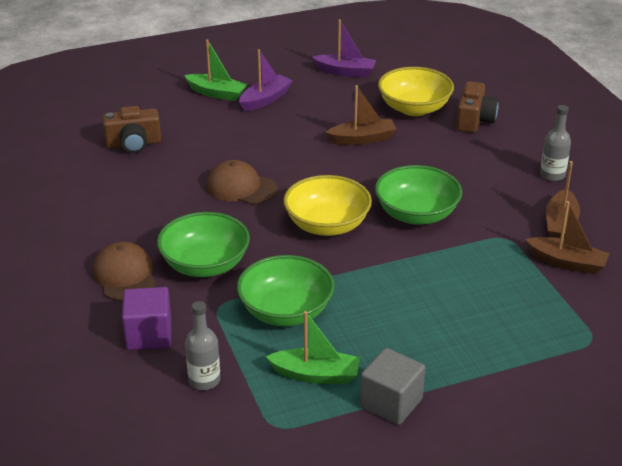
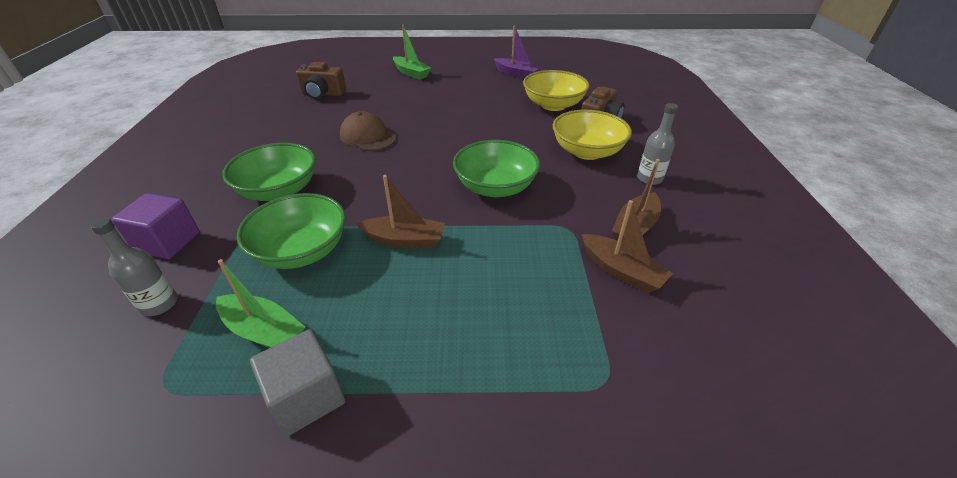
camera: 20 degrees right, 5 degrees up
brown cap [93,242,156,301] -> none
purple boat [239,49,293,111] -> none
yellow bowl [283,175,372,236] -> yellow bowl moved to [553,110,632,160]
brown boat [325,85,397,145] -> brown boat moved to [356,175,445,248]

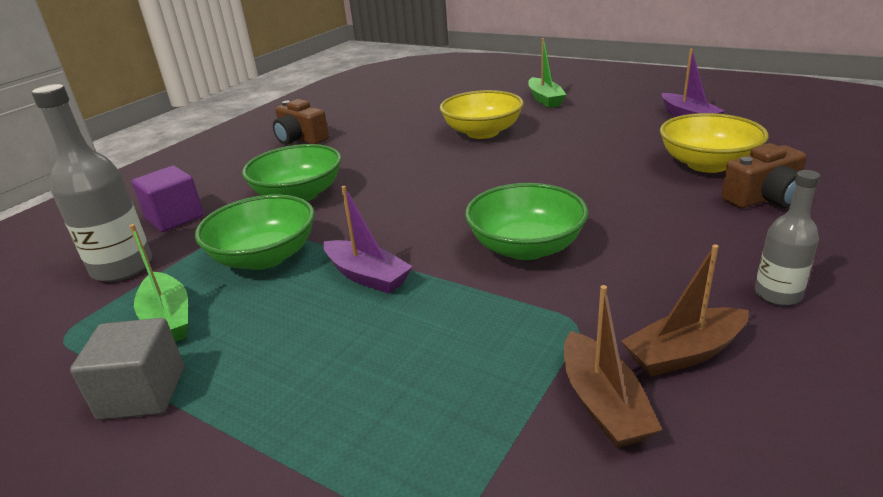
camera: 35 degrees right, 10 degrees down
grey bottle [90,217,178,316] -> grey bottle [31,84,152,282], size x1.69
brown camera [296,62,346,99] -> brown camera moved to [273,99,329,145]
brown cap [340,111,396,151] -> none
brown boat [356,175,445,248] -> purple boat [323,186,413,294]
yellow bowl [553,110,632,160] -> yellow bowl moved to [440,90,524,139]

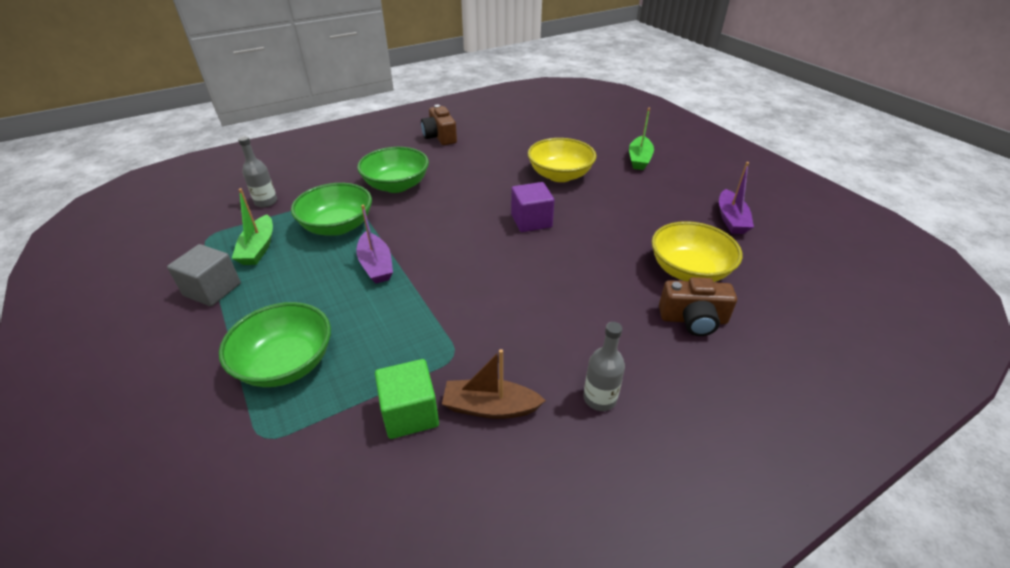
camera: 25 degrees right, 10 degrees up
grey bottle [31,84,152,282] -> grey bottle [238,136,277,207], size x0.59
purple cube [132,166,204,232] -> purple cube moved to [511,182,554,232]
green bowl [465,183,588,260] -> green bowl moved to [219,302,331,387]
brown boat [564,285,662,448] -> green cube [375,359,439,439]

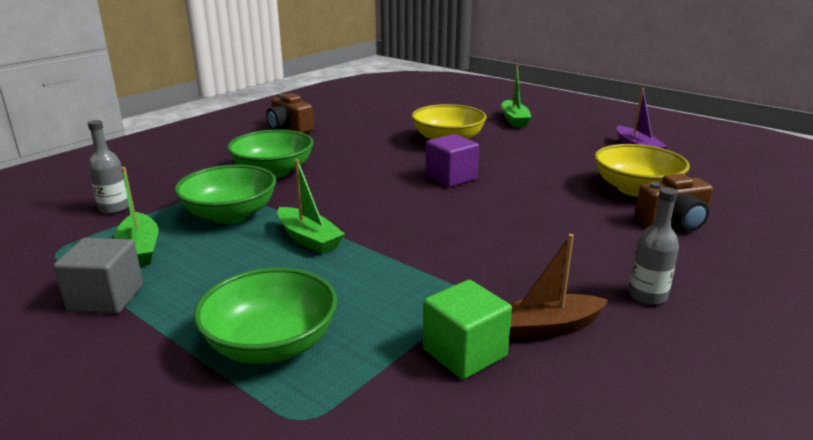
camera: 20 degrees left, 15 degrees down
purple boat [356,205,393,283] -> green boat [277,159,345,254]

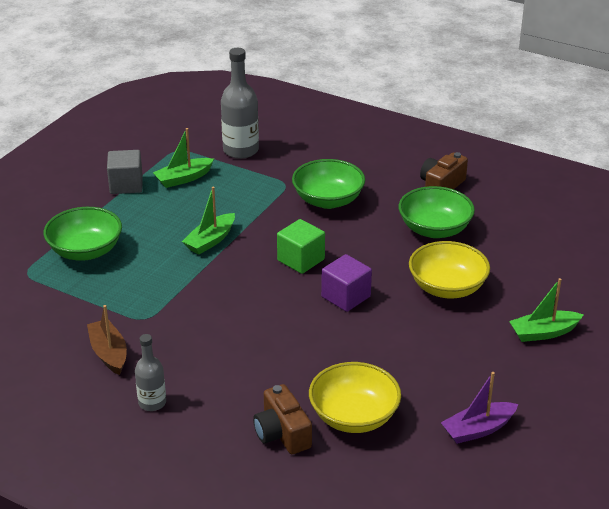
camera: 80 degrees right, 10 degrees up
grey bottle [88,120,129,214] -> grey bottle [221,48,259,159], size x1.69
green bowl [175,165,276,224] -> green bowl moved to [399,186,475,238]
green cube [423,280,512,380] -> green cube moved to [277,219,325,274]

